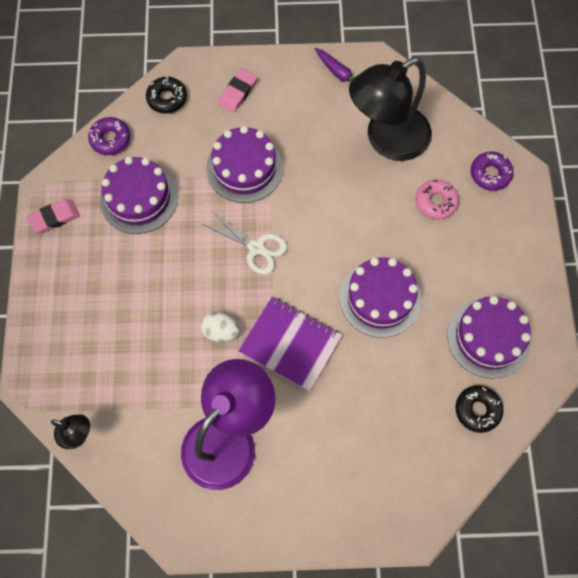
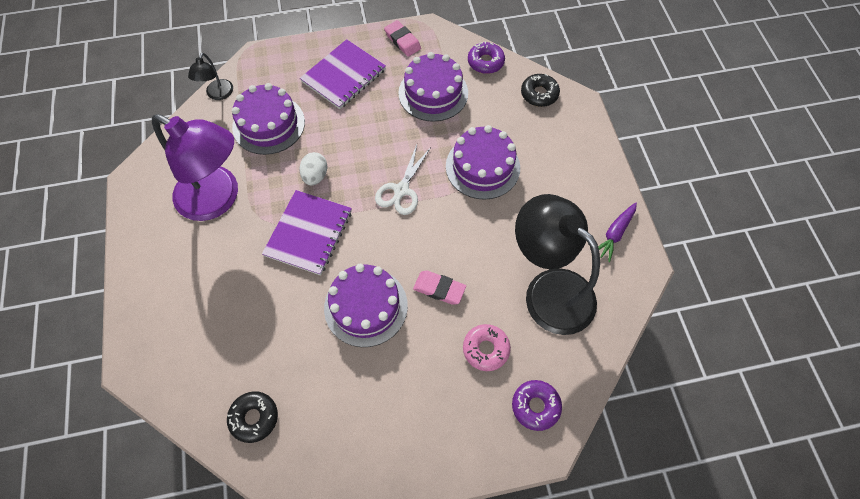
camera: 80 degrees right, 5 degrees down
pink eraser [218,68,257,113] -> pink eraser moved to [413,271,466,305]
purple cake [447,296,531,379] -> purple cake moved to [232,83,305,155]
none -> purple notebook [300,39,386,109]

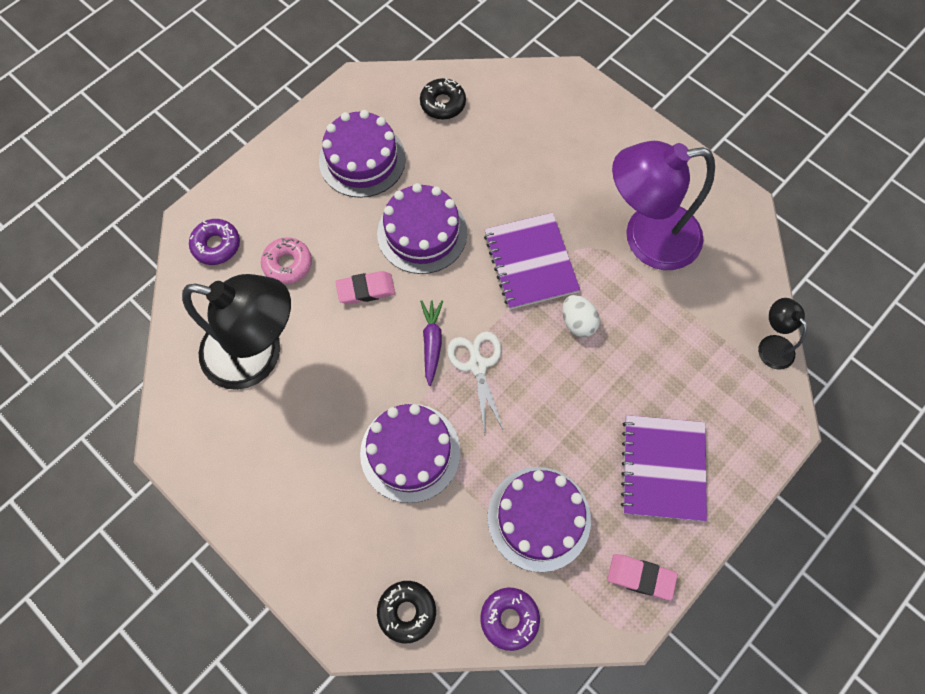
camera: 145 degrees right, 5 degrees up
purple cake [232,83,305,155] -> purple cake moved to [319,110,406,198]
purple carrot [598,203,637,262] -> purple carrot moved to [420,300,443,386]

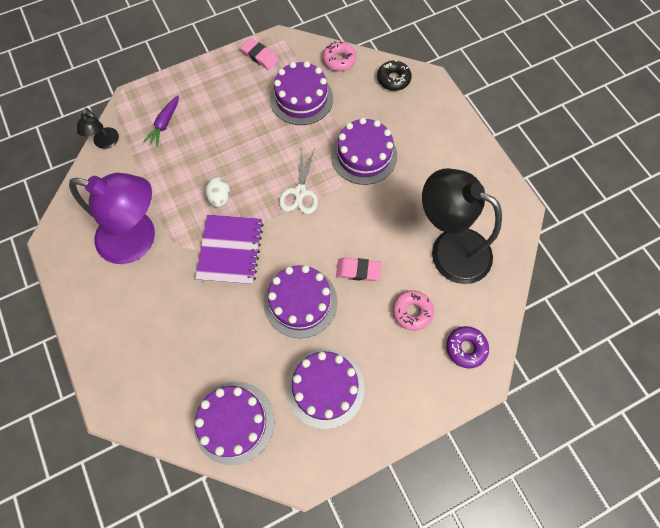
camera: 160 degrees left, 0 degrees up
black donut [420,78,466,119] -> purple cake [194,382,274,465]
purple carrot [420,300,443,386] -> purple carrot moved to [143,95,179,147]
purple donut [480,588,540,651] -> pink donut [323,41,356,71]
purple notebook [621,415,707,521] -> none

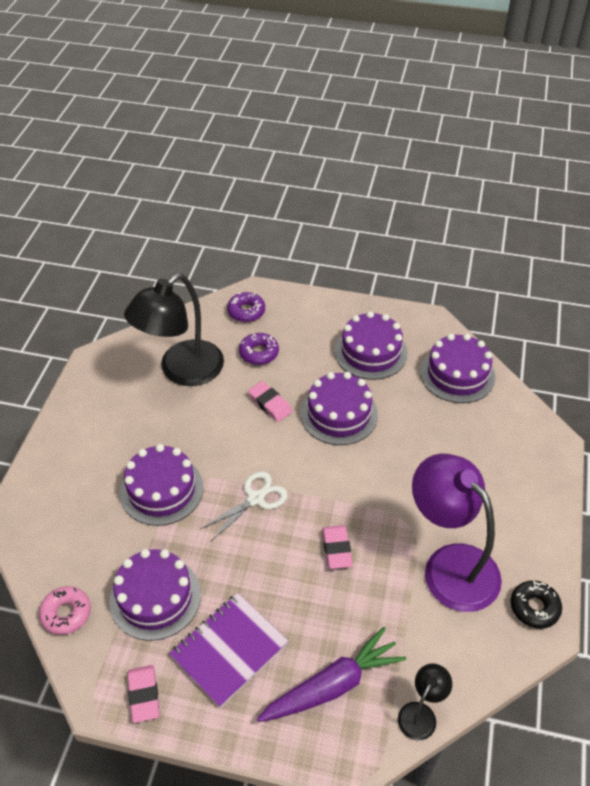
camera: 140 degrees left, 20 degrees down
purple carrot [143,95,179,147] -> purple carrot [257,627,406,722], size x1.72
purple notebook [195,215,264,285] -> purple notebook moved to [169,593,289,708]
white egg [205,177,230,208] -> pink eraser [322,525,353,569]
black donut [377,60,412,91] -> black donut moved to [511,580,562,629]
pink donut [393,290,434,331] -> purple donut [239,333,279,365]
black lamp [422,168,502,284] -> black lamp turned 60 degrees clockwise [124,273,224,386]

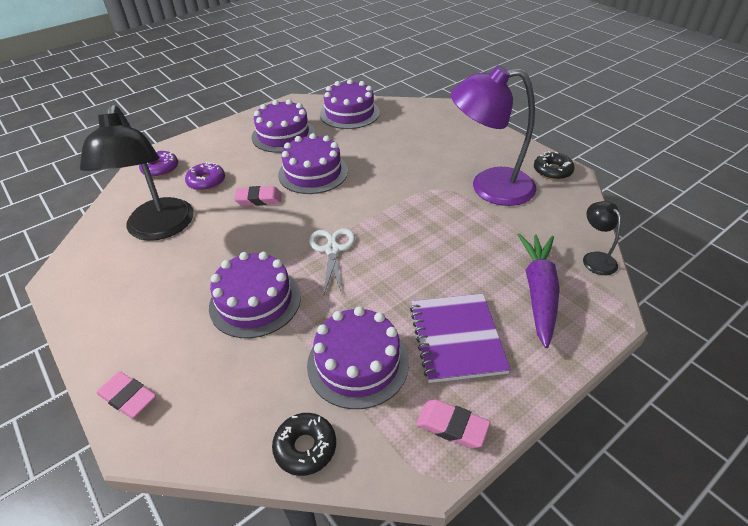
camera: 50 degrees left, 5 degrees down
pink donut [39,586,91,635] -> black donut [272,413,336,476]
pink eraser [322,525,353,569] -> pink eraser moved to [96,371,156,418]

